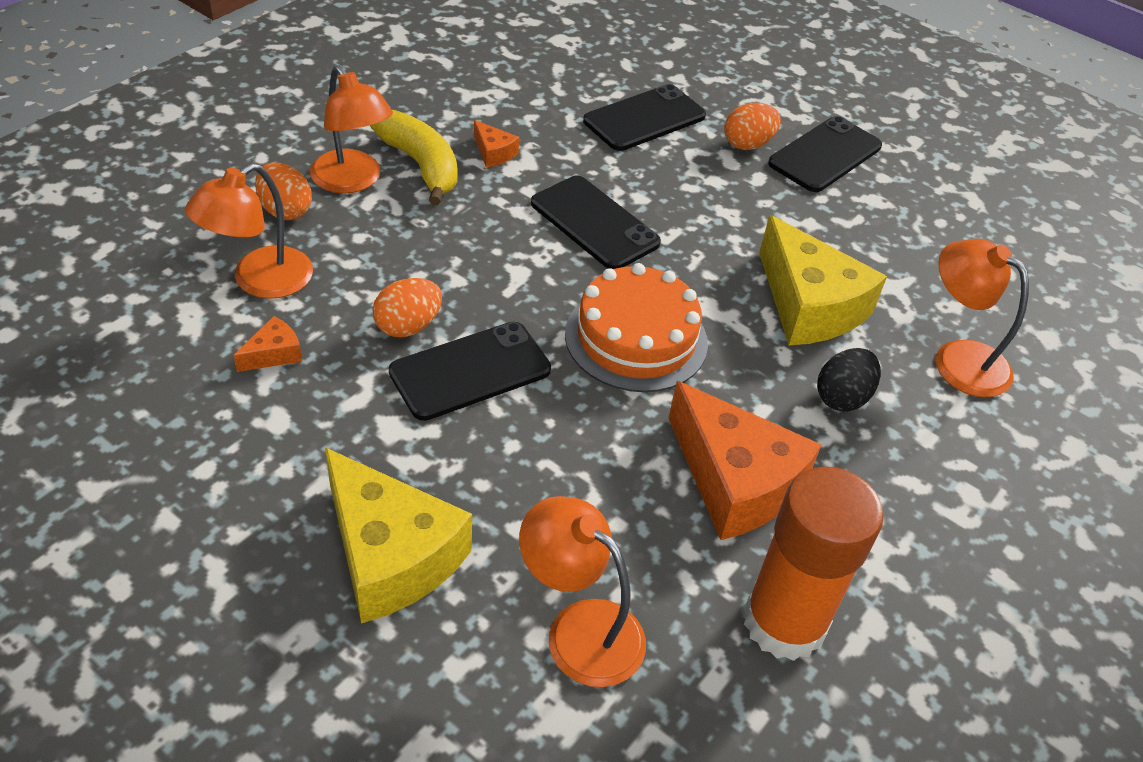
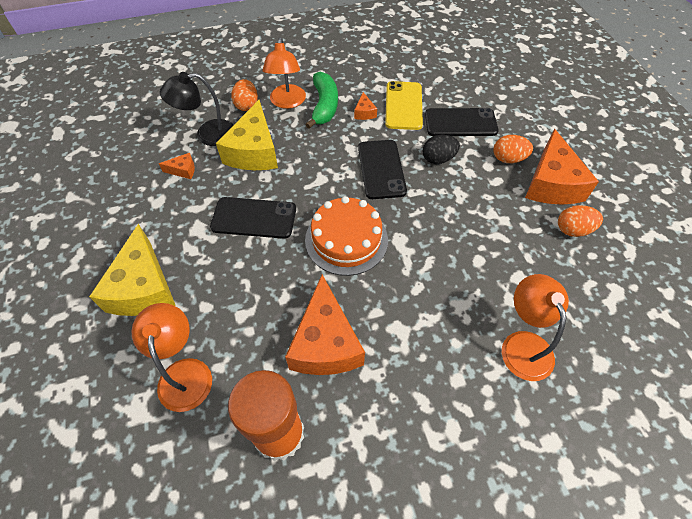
camera: 40 degrees right, 10 degrees up
orange lamp [185,163,313,299] -> black lamp [160,72,233,146]
yellow banana [370,110,458,205] -> green banana [305,72,338,129]
orange egg [373,278,442,337] -> orange egg moved to [558,205,603,237]
yellow cheese [759,215,887,345] -> yellow cheese moved to [216,100,278,170]
black phone [768,116,882,192] -> orange cheese [525,129,599,205]
black egg [817,348,880,412] -> black egg moved to [422,135,460,164]
none -> yellow phone [385,81,423,130]

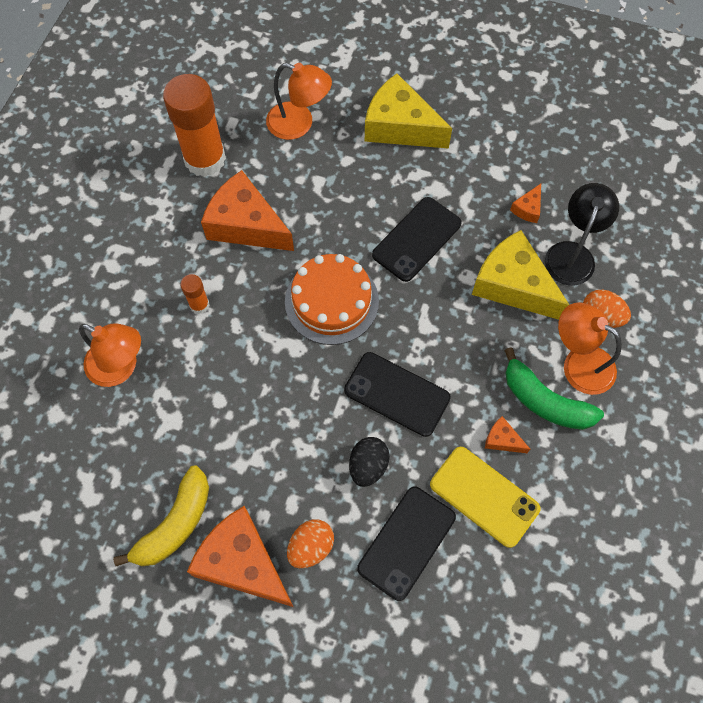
camera: 125 degrees right, 10 degrees up
orange egg [558,205,603,237] -> yellow banana [113,465,209,566]
none -> orange glue stick [180,274,209,314]

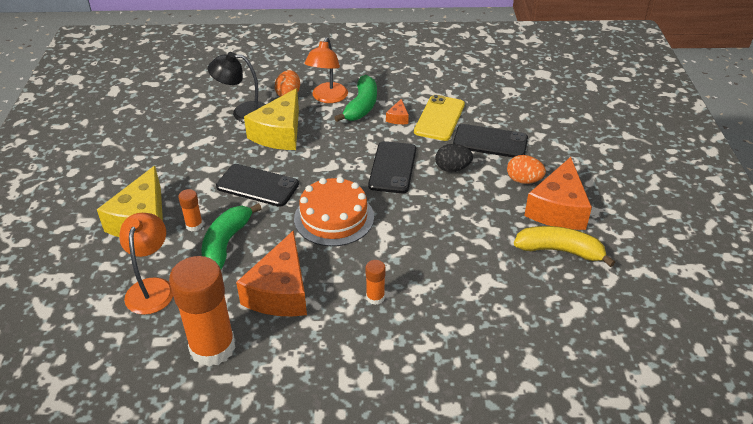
camera: 110 degrees left, 25 degrees down
orange lamp [79,323,141,387] -> none
orange cheese [510,184,541,223] -> none
none -> orange glue stick [178,189,203,232]
none -> green banana [201,203,262,269]

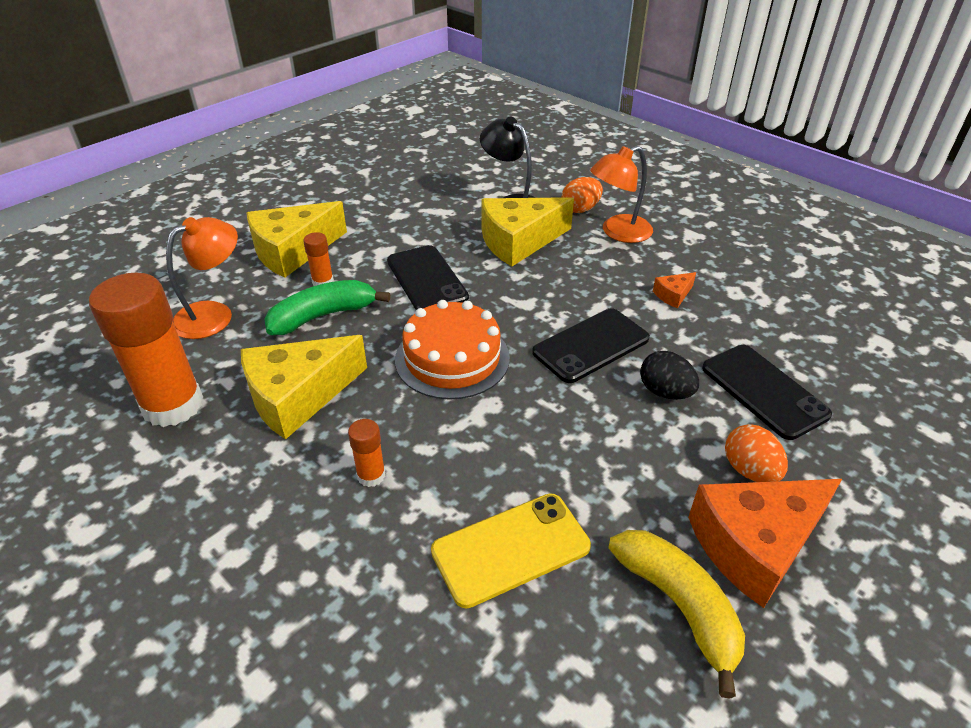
camera: 45 degrees right, 0 degrees up
orange cheese [236,230,307,316] -> yellow cheese [241,335,367,440]
green banana [334,75,377,122] -> none
yellow phone [414,95,465,141] -> yellow phone moved to [431,493,591,608]

